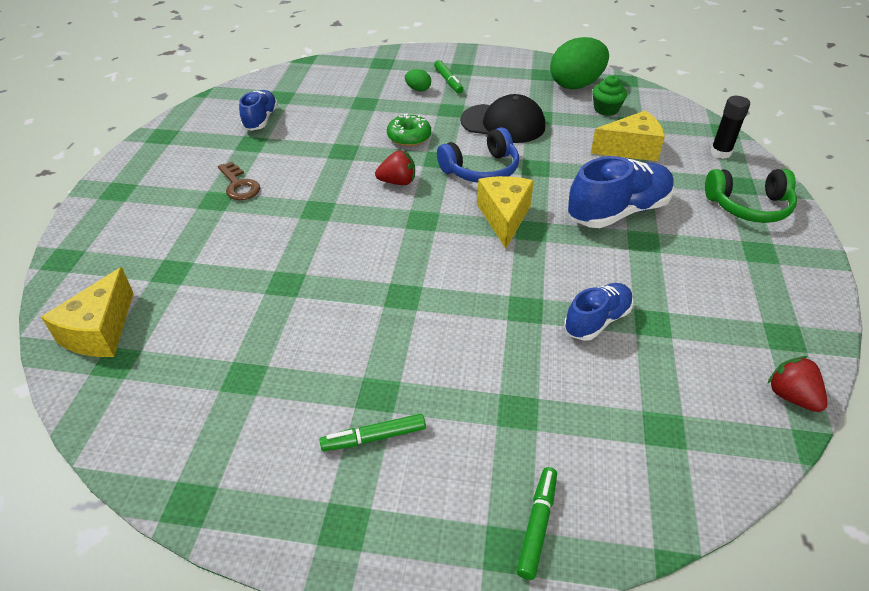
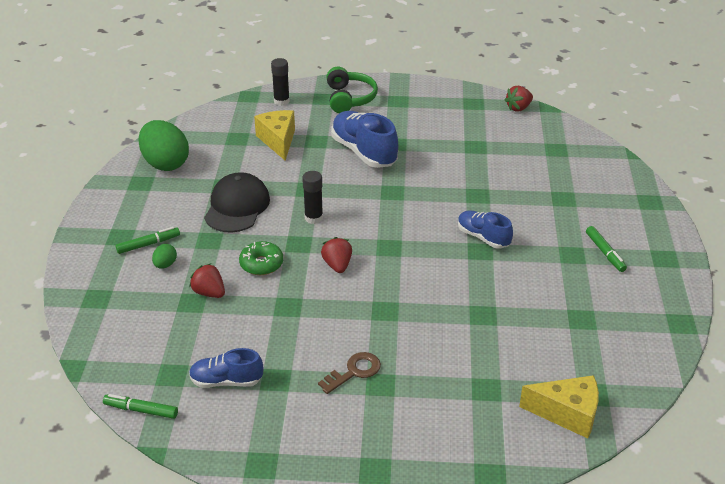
camera: 95 degrees left, 5 degrees down
blue headphones [437,127,519,183] -> black glue stick [302,171,323,224]
yellow cheese [477,176,534,249] -> none
green marker [517,467,557,580] -> green marker moved to [103,394,178,419]
blue shoe [564,283,633,341] -> blue shoe moved to [458,210,513,249]
green cupcake [592,75,627,116] -> none
none -> red strawberry [189,263,225,298]

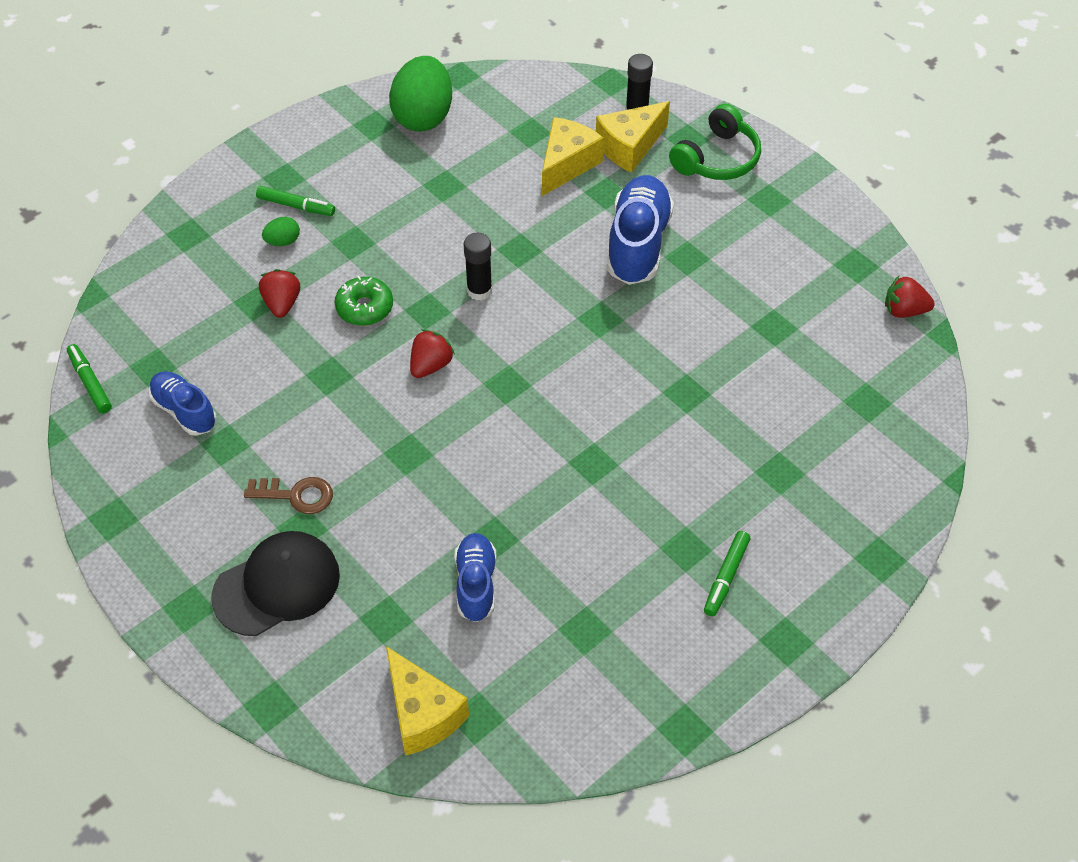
camera: 45 degrees right, 15 degrees up
black cap [204,172,270,233] -> black cap moved to [211,531,340,636]
blue shoe [458,210,513,249] -> blue shoe moved to [454,533,496,622]
none -> yellow cheese [596,101,670,173]

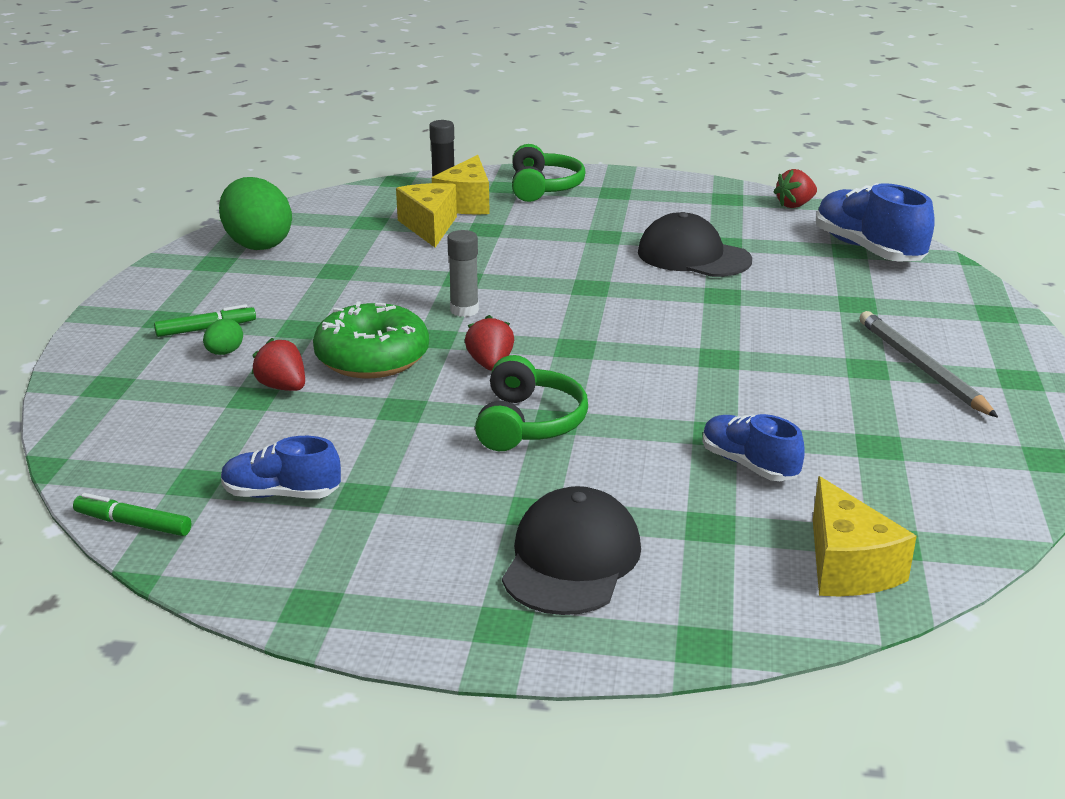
camera: 40 degrees left, 25 degrees down
brown key [244,477,333,514] -> none
green donut [335,276,393,326] -> green donut [313,301,429,378], size x1.66
yellow cheese [386,646,469,756] -> yellow cheese turned 60 degrees clockwise [813,476,917,596]
black glue stick [464,233,492,301] -> grey glue stick [447,230,479,317]
blue shoe [606,175,674,285] -> blue shoe moved to [816,183,935,262]
green marker [704,531,750,616] -> grey pencil [859,311,998,418]
none -> green headphones [475,355,588,451]
none -> black cap [638,212,752,277]

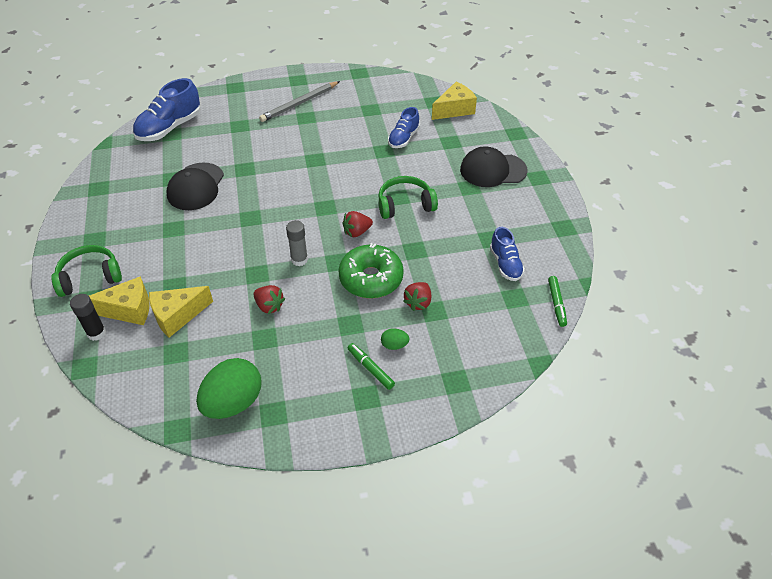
camera: 110 degrees left, 20 degrees up
red strawberry [774,169,817,208] -> red strawberry moved to [253,285,285,314]

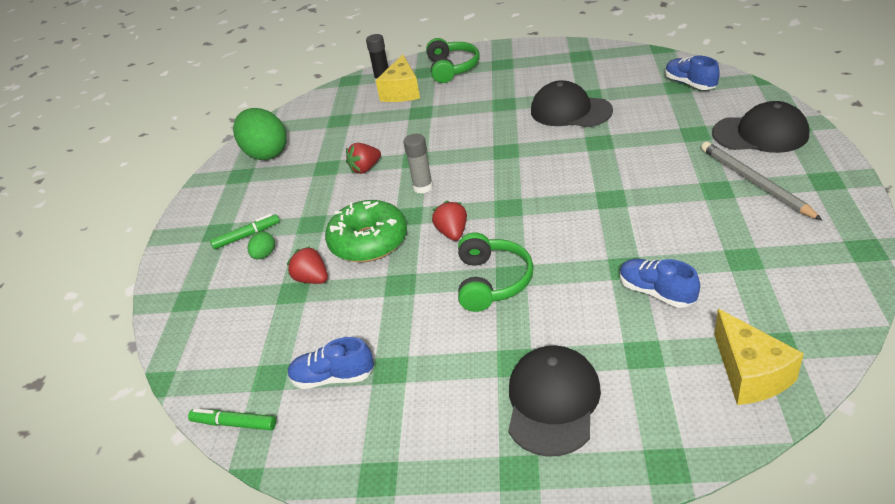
camera: 110 degrees right, 10 degrees down
blue shoe [133,78,201,141] -> blue shoe [665,56,720,90], size x0.61
yellow cheese [149,286,213,338] -> none
none -> black cap [712,101,809,153]

